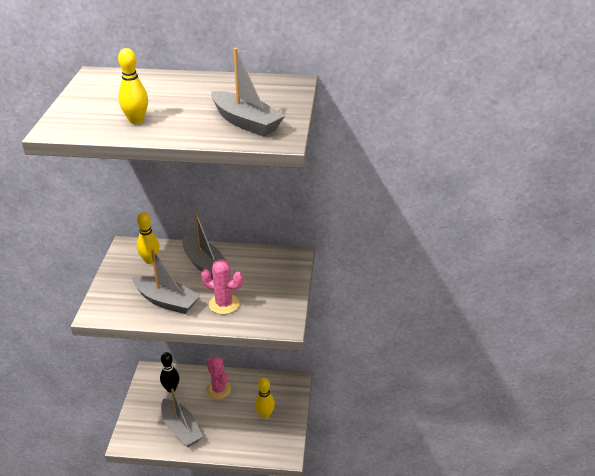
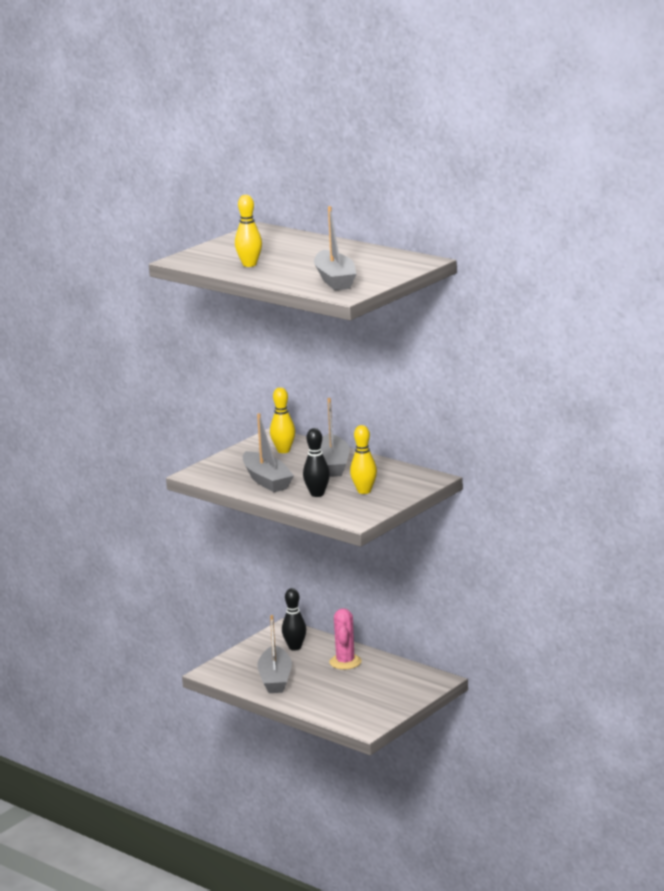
camera: 35 degrees right, 15 degrees down
pink cactus [201,259,243,314] -> black bowling pin [303,428,330,497]
yellow bowling pin [255,378,275,419] -> yellow bowling pin moved to [350,425,377,494]

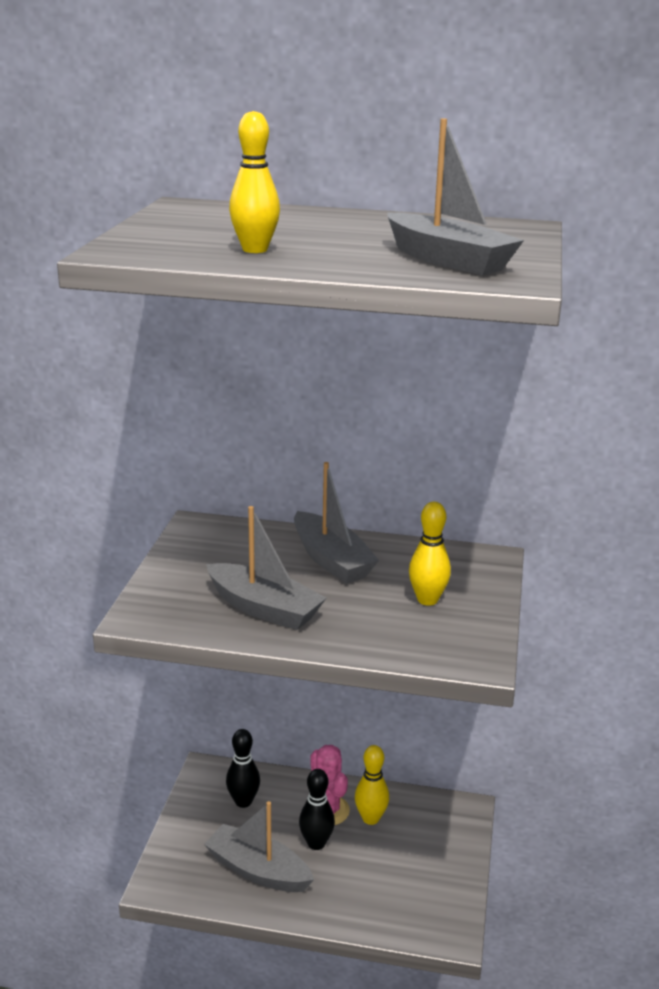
camera: 30 degrees left, 5 degrees up
grey boat [257,615,292,693] -> grey boat turned 150 degrees clockwise [204,801,314,892]
yellow bowling pin [270,387,295,453] -> yellow bowling pin moved to [355,745,389,825]
black bowling pin [303,428,330,497] -> black bowling pin moved to [299,769,335,850]

